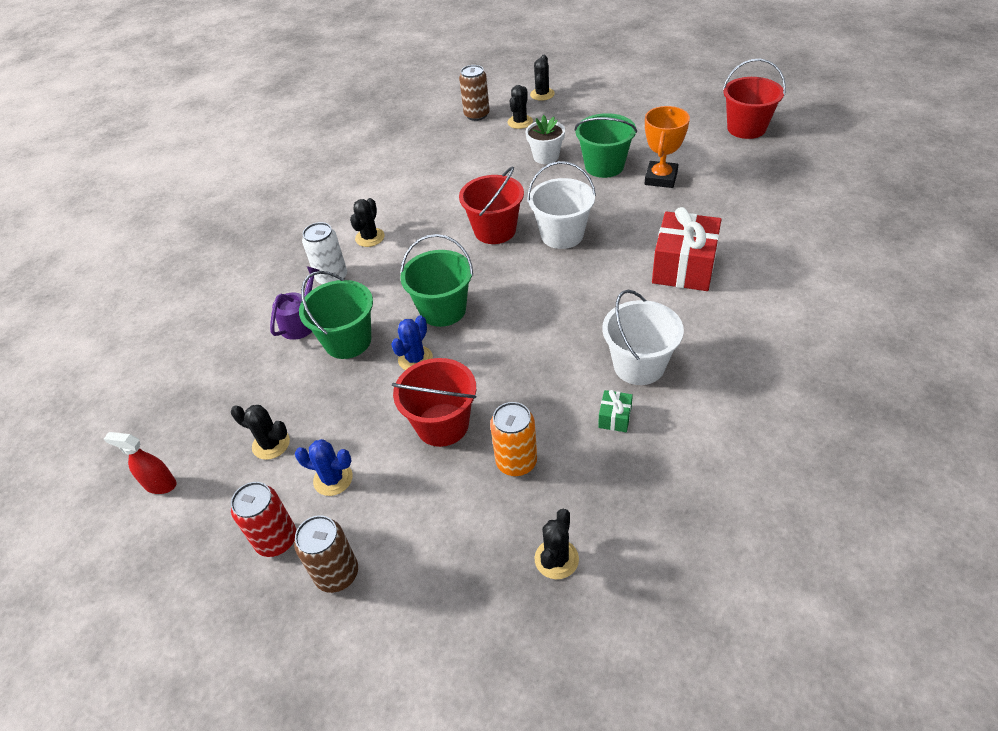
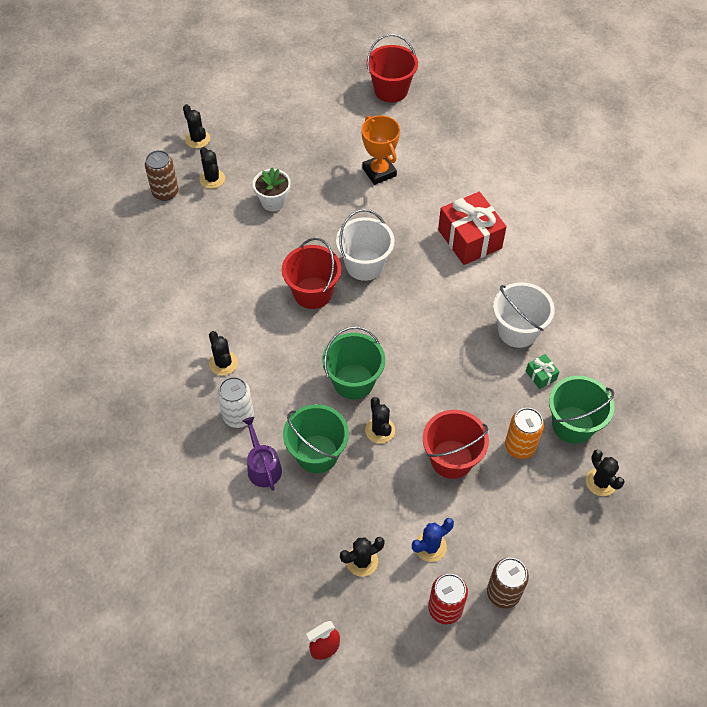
camera: 50 degrees left, 10 degrees up
blue cactus [391,315,433,370] -> black cactus [365,397,395,444]
green bucket [575,113,637,178] -> green bucket moved to [549,376,614,444]

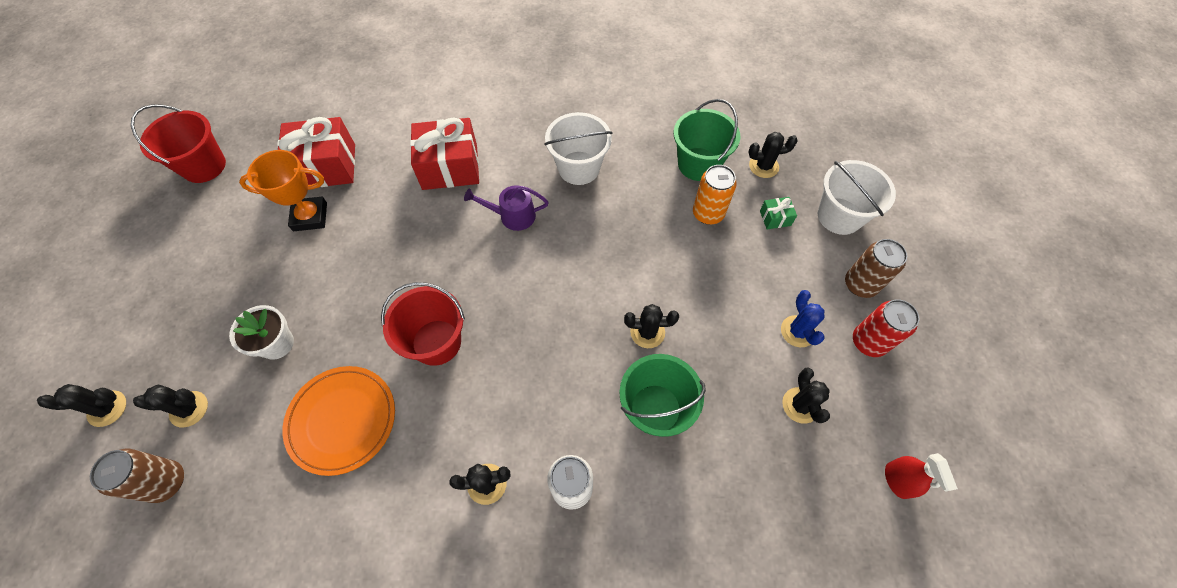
camera: 70 degrees left, 5 degrees up
purple watering can [242,417,282,491] -> purple watering can moved to [464,185,549,231]
green bucket [322,326,385,400] -> none
white bucket [336,209,395,281] -> white bucket moved to [818,160,896,235]
red bucket [423,410,489,479] -> none
green gift [526,354,559,389] -> green gift moved to [760,197,797,229]
none -> red gift [277,117,355,187]
none -> orange plate [283,366,395,476]

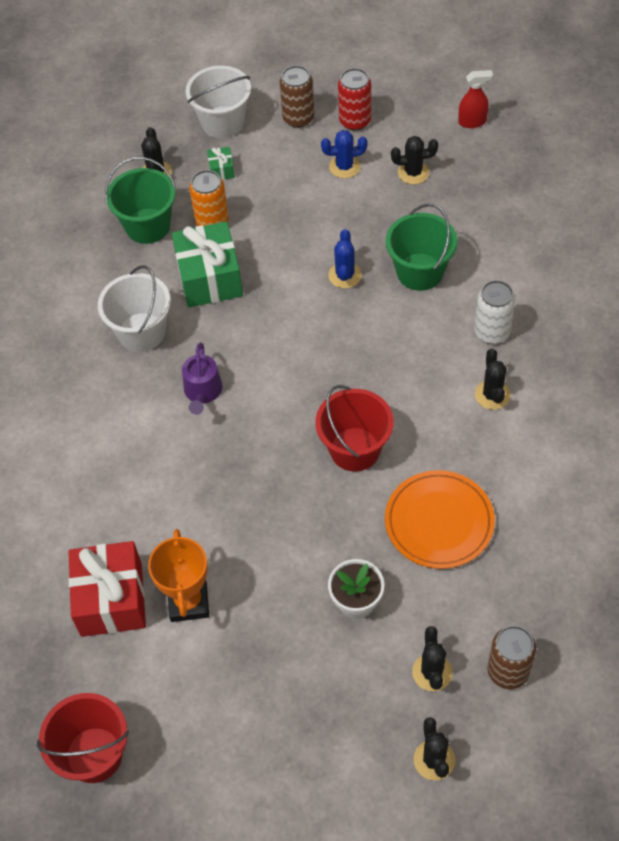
camera: 85 degrees left, 5 degrees down
red gift [410,117,479,190] -> none
black cactus [624,304,679,348] -> blue cactus [328,229,362,288]
none -> green gift [172,221,243,308]

